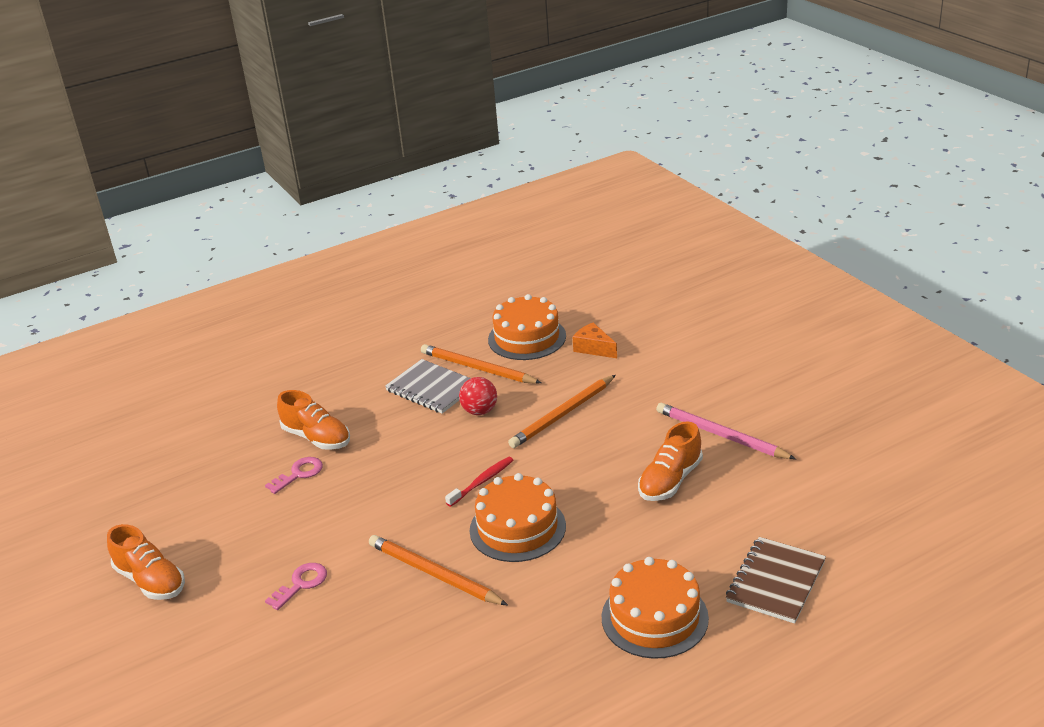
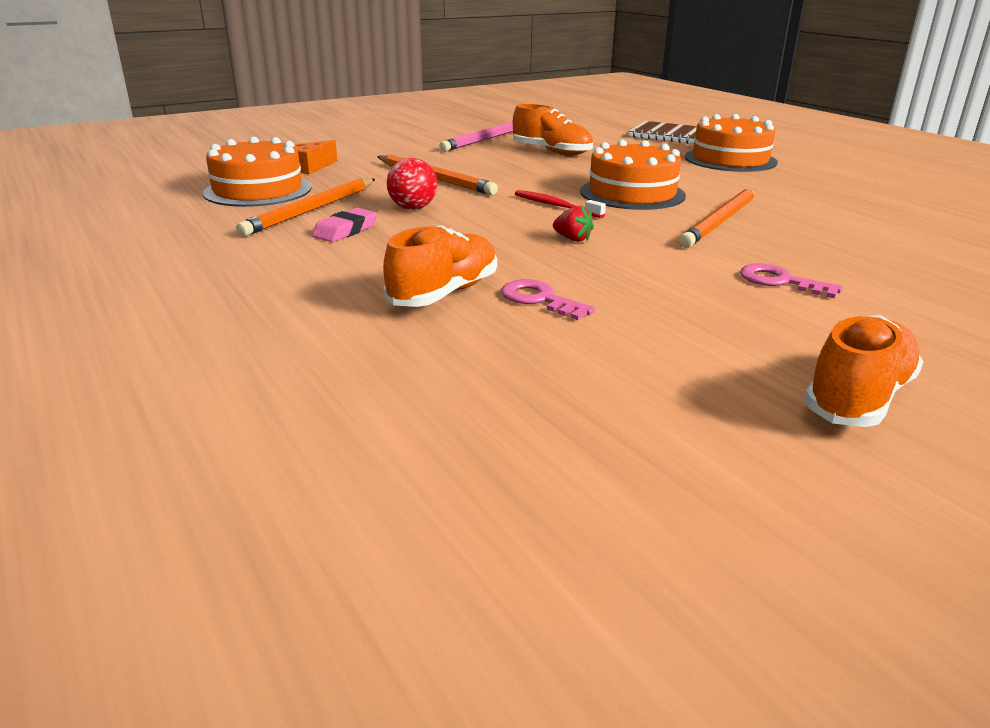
camera: 95 degrees left, 5 degrees down
grey notebook [385,359,471,414] -> pink eraser [312,208,377,242]
none -> red strawberry [553,205,594,242]

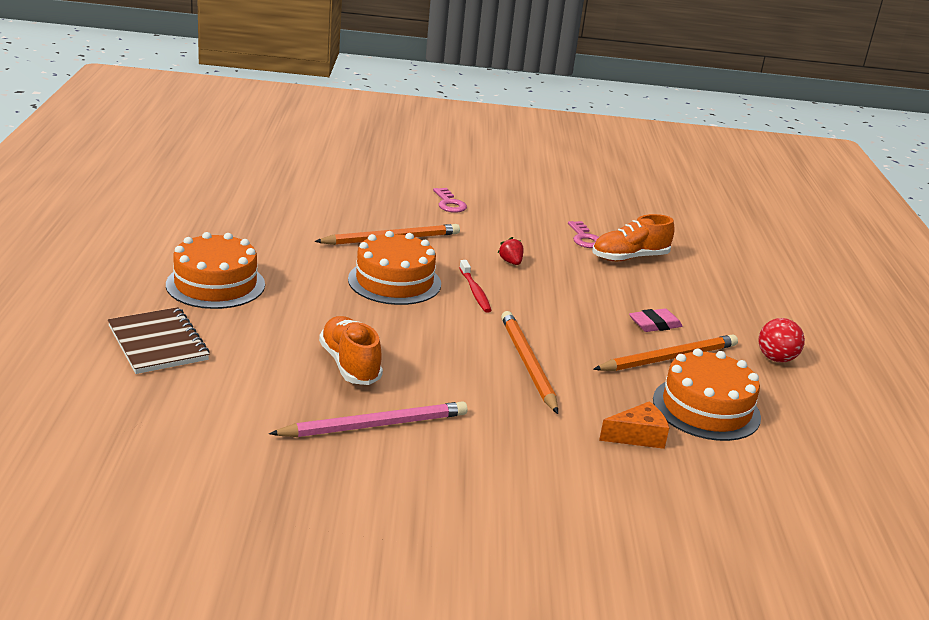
camera: 150 degrees left, 0 degrees up
red ball [387,158,437,210] -> red ball moved to [759,318,805,362]
orange shoe [804,315,923,427] -> none

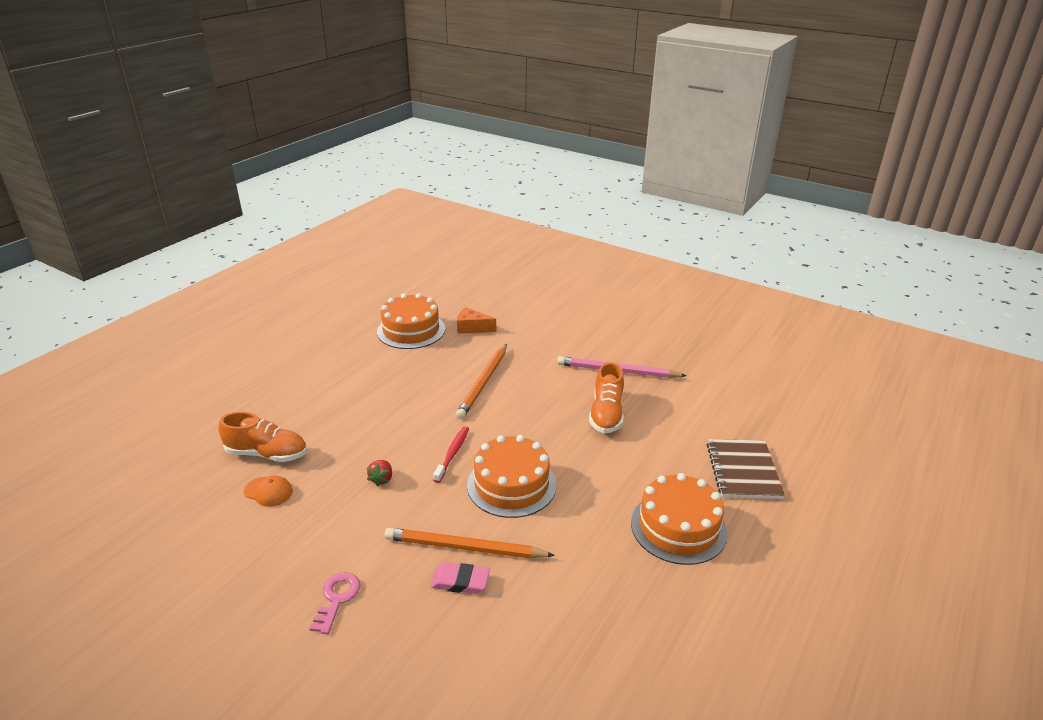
camera: 145 degrees left, 5 degrees up
pink key [568,221,599,248] -> orange cap [244,476,293,507]
orange pencil [593,334,738,371] -> none
pink eraser [629,308,683,332] -> pink eraser moved to [430,563,490,594]
red ball [759,318,805,362] -> none

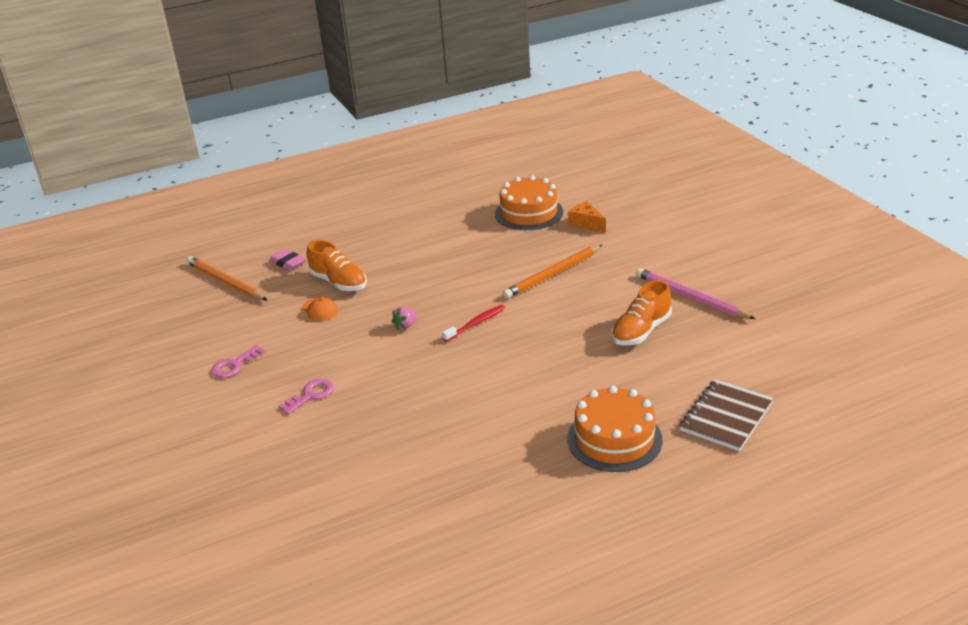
camera: 35 degrees right, 0 degrees up
red strawberry [367,460,392,487] -> pink strawberry [392,307,417,330]
orange pencil [385,528,555,559] -> orange pencil moved to [186,256,267,300]
pink eraser [430,563,490,594] -> pink eraser moved to [269,249,306,271]
orange cake [467,435,557,518] -> none
none -> pink key [211,345,265,378]

